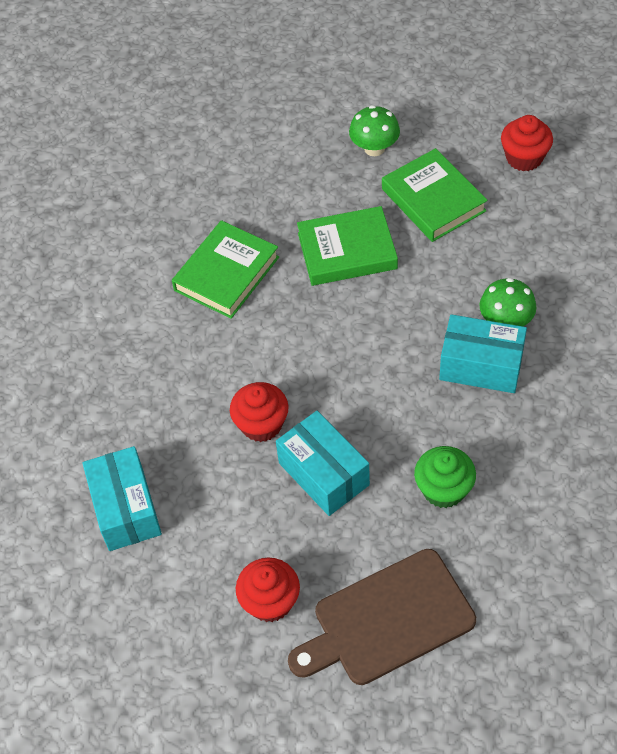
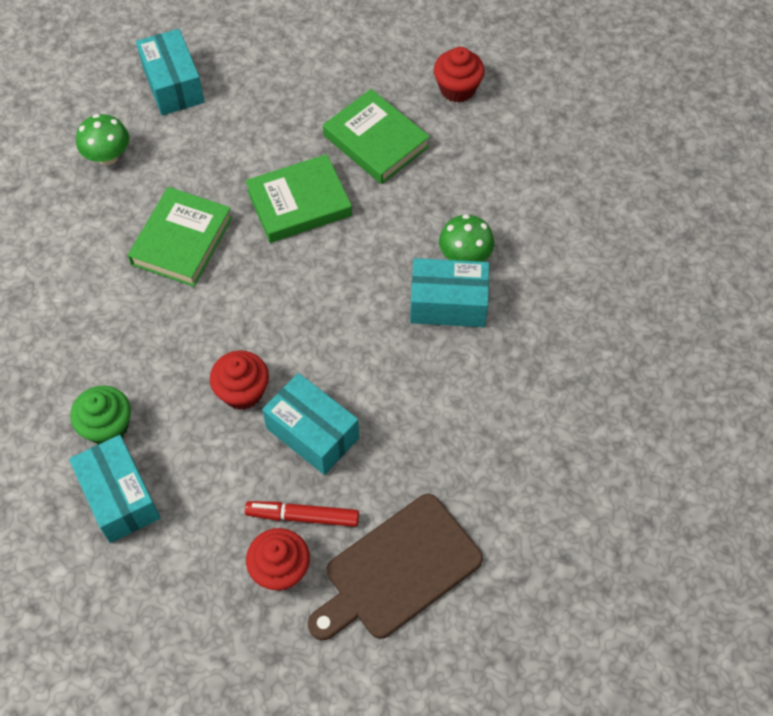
camera: 15 degrees left, 5 degrees up
green mushroom [349,105,400,156] -> green mushroom moved to [76,114,129,165]
green cupcake [414,446,476,508] -> green cupcake moved to [70,385,131,444]
none -> turquoise box [136,29,205,115]
none -> red marker [245,501,359,527]

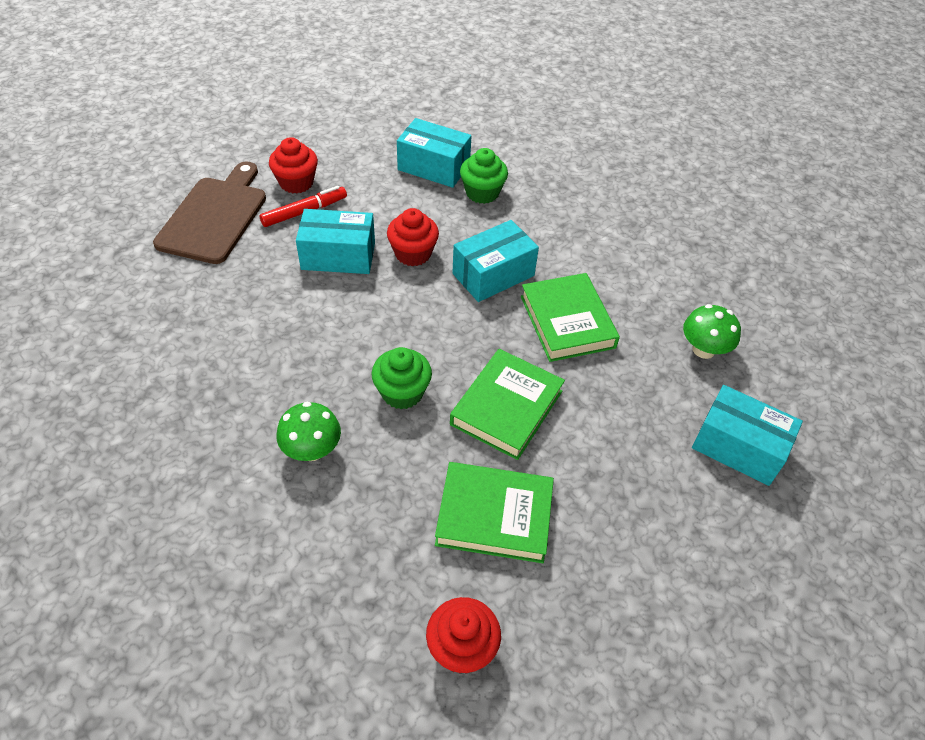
camera: 140 degrees right, 10 degrees down
turquoise box [410,258,489,327] -> turquoise box moved to [453,220,539,302]
none -> green cupcake [371,347,432,409]

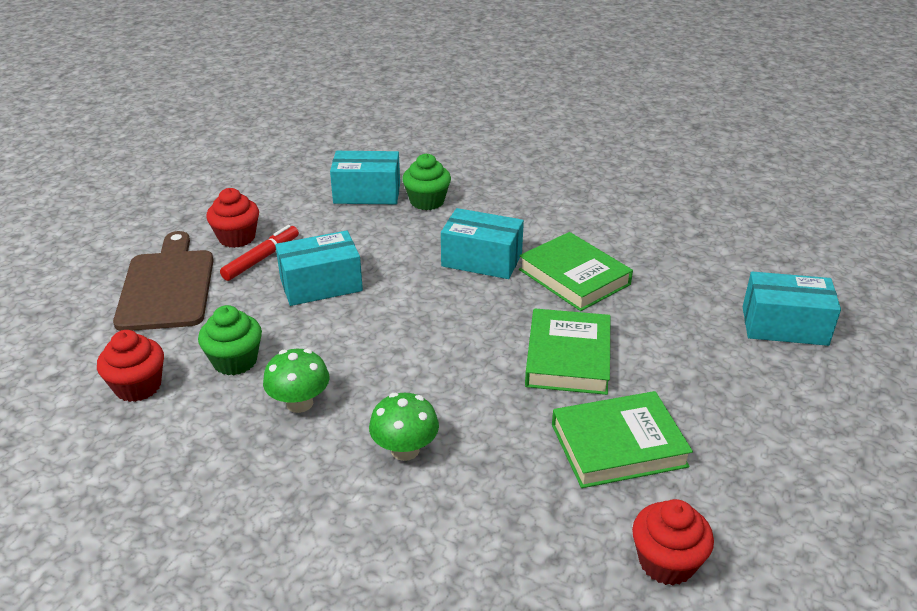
camera: 20 degrees left, 15 degrees down
green cupcake [371,347,432,409] -> green cupcake moved to [198,305,262,375]
red cupcake [387,208,439,266] -> red cupcake moved to [97,330,164,402]
turquoise box [453,220,539,302] -> turquoise box turned 75 degrees clockwise [441,208,524,279]
green mushroom [683,304,741,359] -> green mushroom moved to [263,349,330,413]

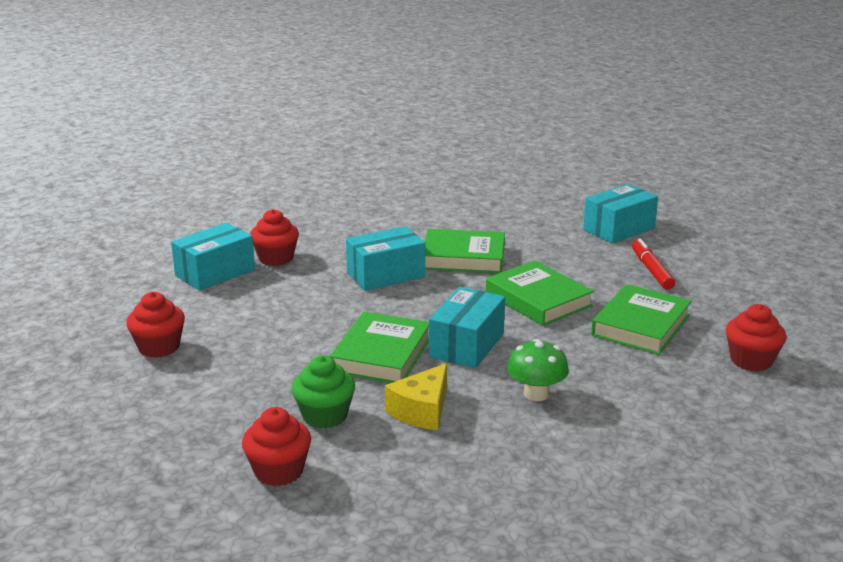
camera: 45 degrees left, 10 degrees down
brown cutting board [113,231,214,331] -> none
red marker [220,225,299,281] -> red marker moved to [632,239,675,290]
green mushroom [263,349,330,413] -> yellow cheese [385,363,447,430]
turquoise box [275,230,363,306] -> turquoise box moved to [429,287,505,368]
green cupcake [402,154,451,210] -> red cupcake [250,209,299,266]
none -> green book [330,312,429,383]

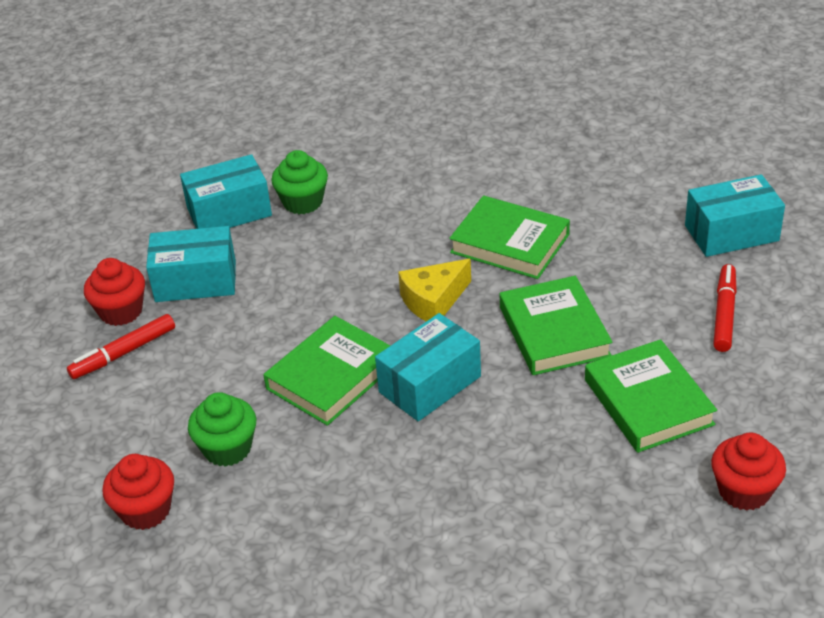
camera: 25 degrees right, 15 degrees up
red cupcake [250,209,299,266] -> green cupcake [271,150,328,214]
turquoise box [346,226,425,291] -> turquoise box moved to [146,226,236,302]
yellow cheese [385,363,447,430] -> yellow cheese moved to [398,259,471,321]
green mushroom [507,339,569,401] -> none
green book [591,284,692,355] -> green book turned 75 degrees counterclockwise [585,339,717,453]
none -> red marker [67,314,175,379]

